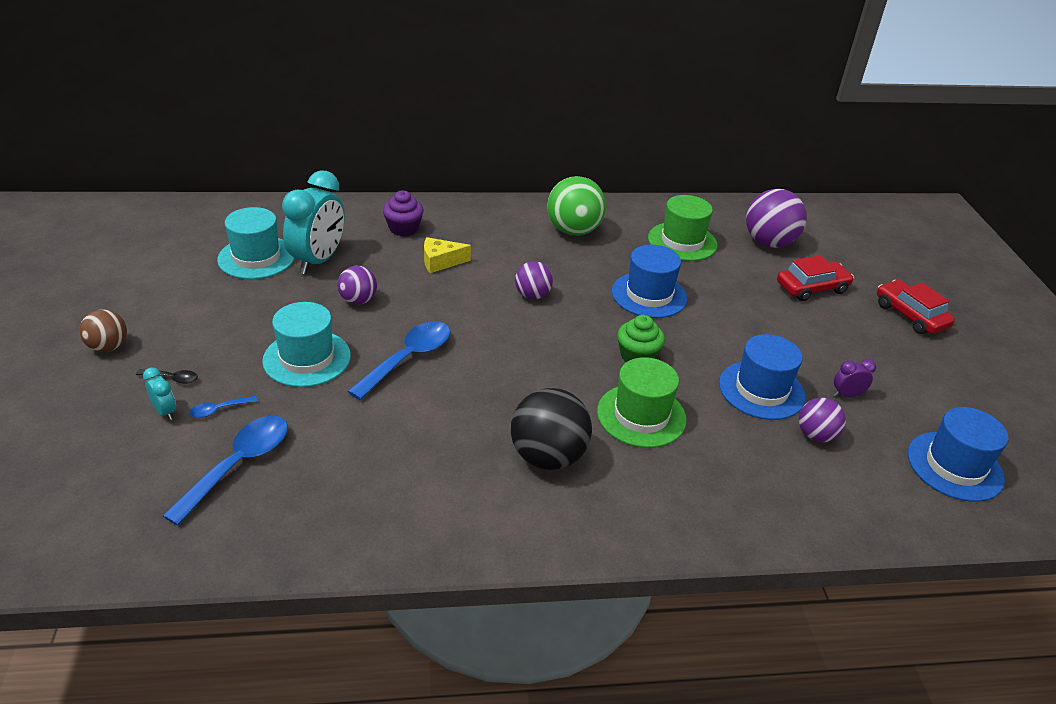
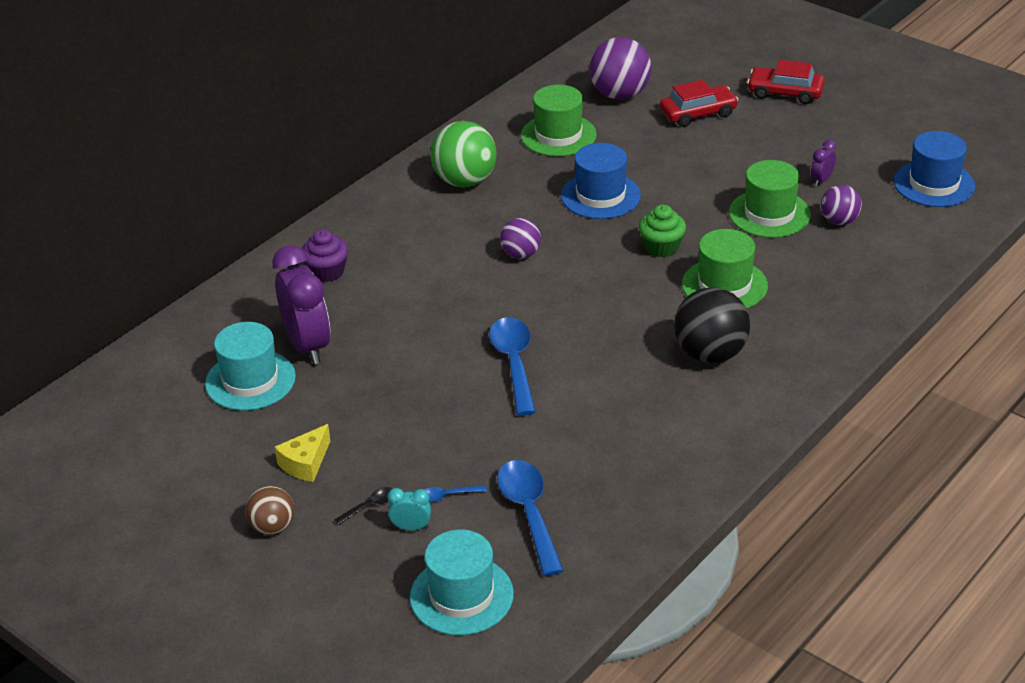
camera: 40 degrees left, 0 degrees up
blue spoon [190,396,258,418] -> blue spoon turned 60 degrees clockwise [424,485,487,502]
turquoise hat [262,302,351,387] -> turquoise hat moved to [410,530,514,635]
turquoise clock [282,170,345,274] -> purple clock [272,245,330,365]
purple ball [337,266,377,305] -> none
yellow cheese [424,237,471,273] -> yellow cheese moved to [275,424,330,482]
blue hat [719,334,806,420] -> green hat [729,160,811,238]
red car [777,255,854,301] -> red car turned 45 degrees clockwise [660,80,739,127]

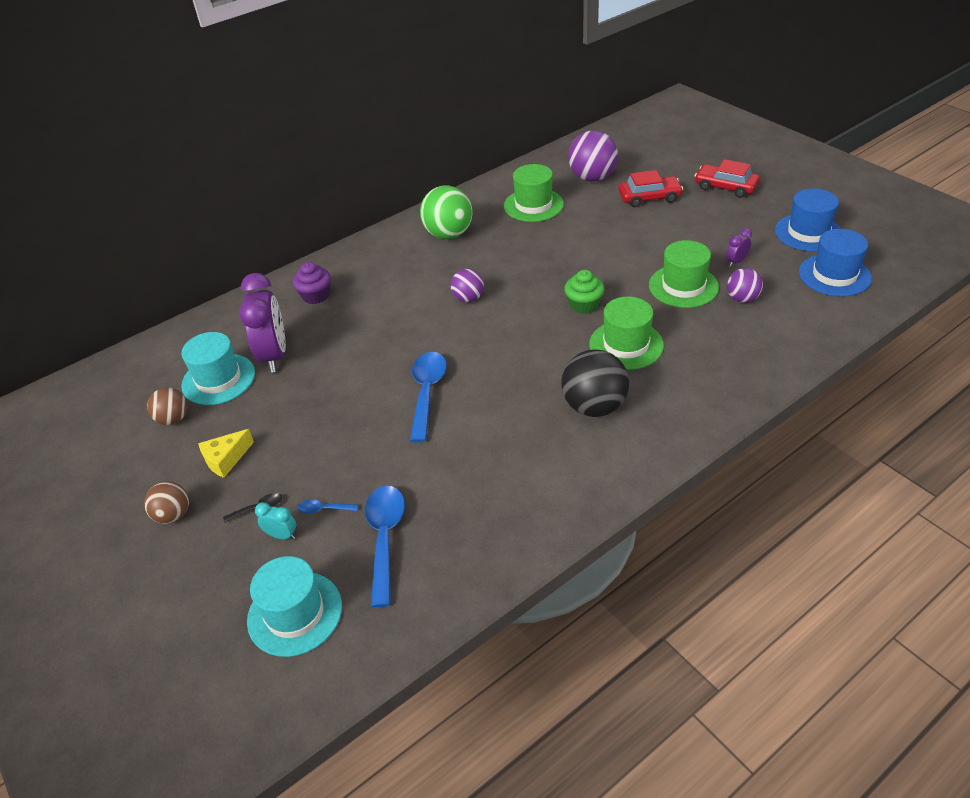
camera: 15 degrees right, 5 degrees up
blue hat [561,143,641,219] -> blue hat moved to [775,188,841,252]
none -> brown ball [147,387,187,425]

